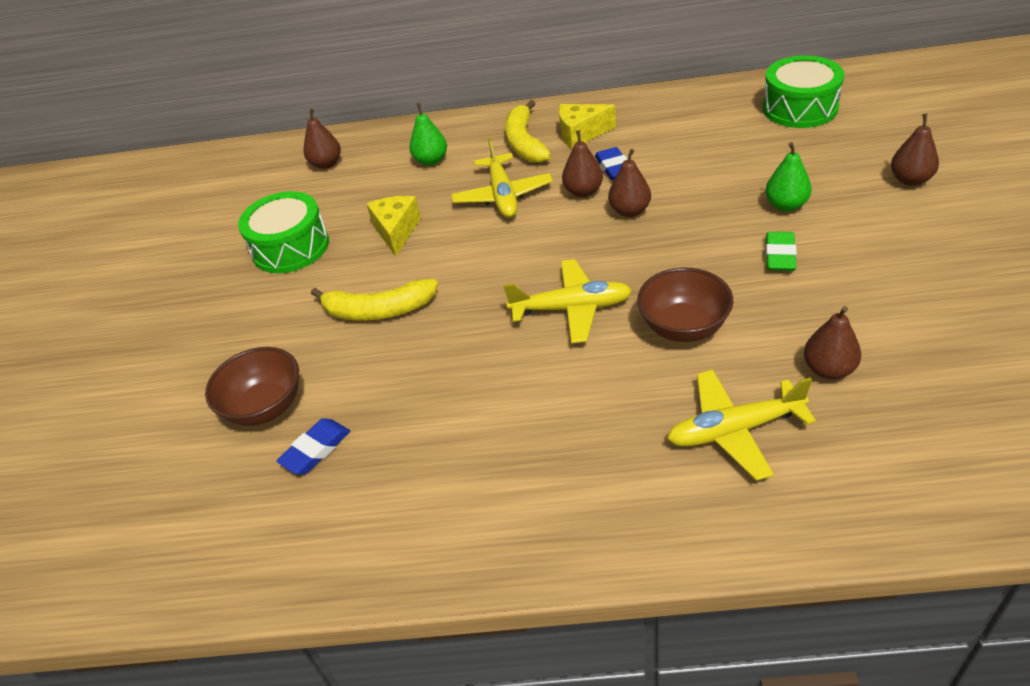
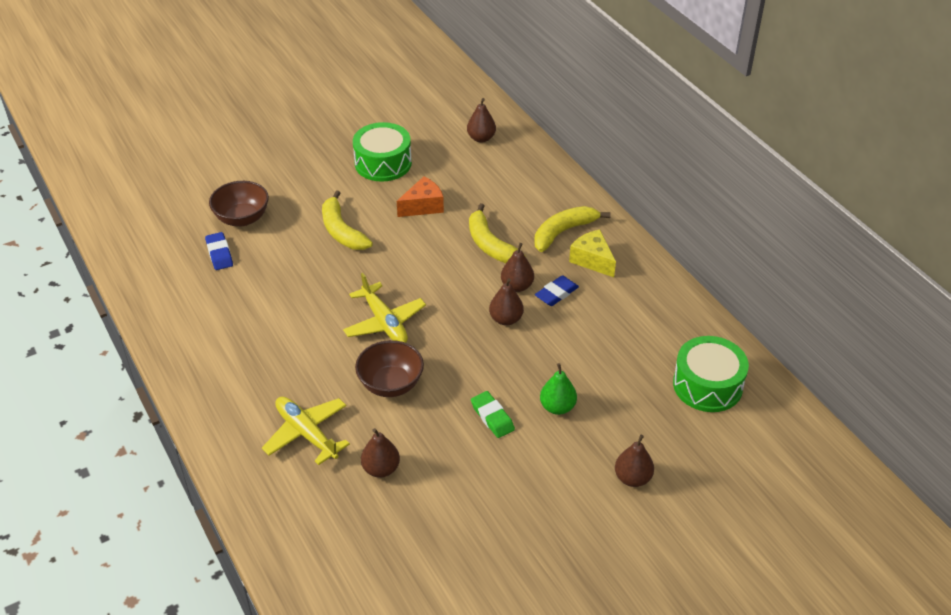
camera: 55 degrees right, 0 degrees up
blue eraser [276,418,350,474] -> blue eraser turned 60 degrees clockwise [205,232,233,270]
yellow cheese [367,196,421,256] -> orange cheese [397,176,444,217]
green pear [409,103,447,166] -> none
yellow plane [451,137,553,218] -> yellow banana [469,203,525,263]
green eraser [765,232,797,271] -> green eraser turned 75 degrees clockwise [471,391,515,438]

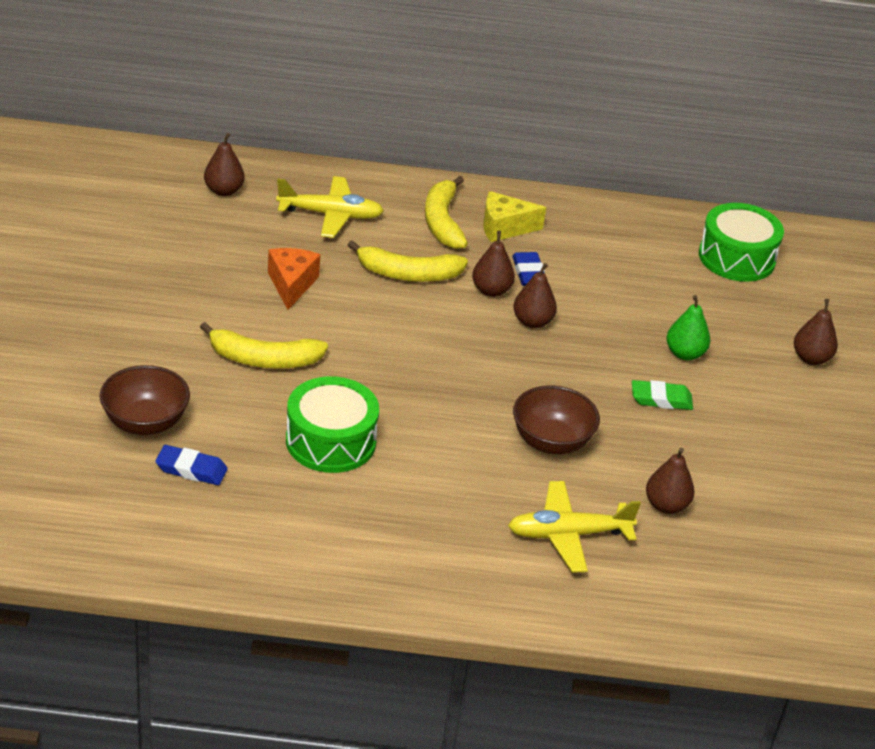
camera: 60 degrees left, 5 degrees down
yellow plane [343,273,426,343] -> yellow plane moved to [276,176,384,238]
green drum [353,122,412,182] -> green drum moved to [286,376,379,473]

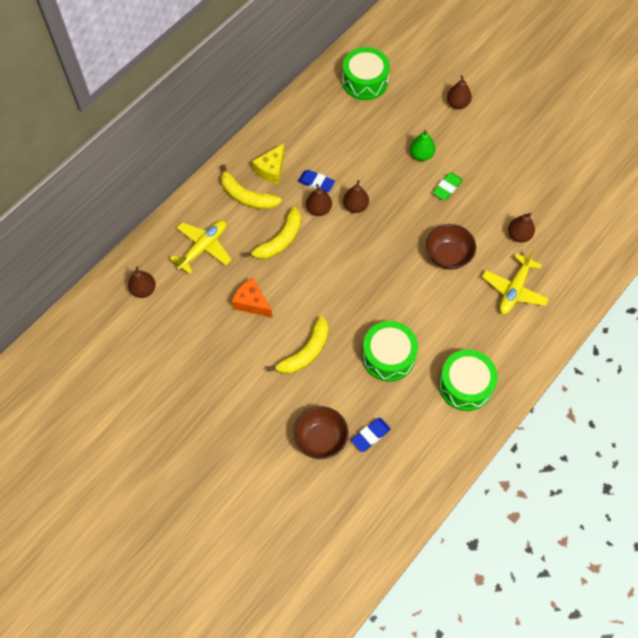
camera: 50 degrees left, 25 degrees up
none -> green drum [439,350,498,411]

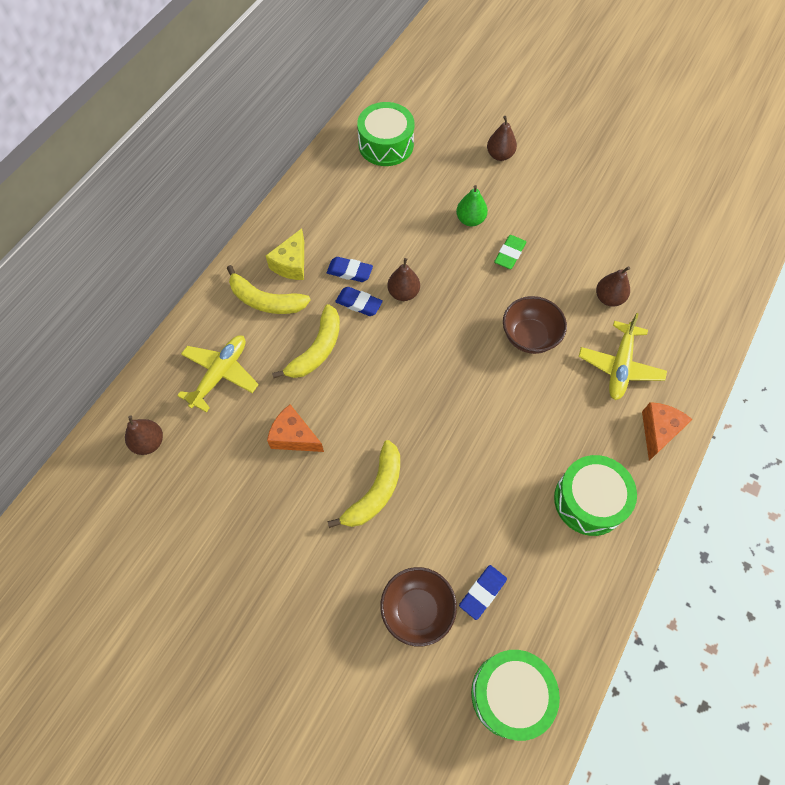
camera: 10 degrees left, 0 degrees up
brown pear [306,184,332,216] -> blue eraser [335,287,383,316]
green drum [362,321,418,382] -> green drum moved to [471,650,560,741]
none -> orange cheese [642,402,693,461]

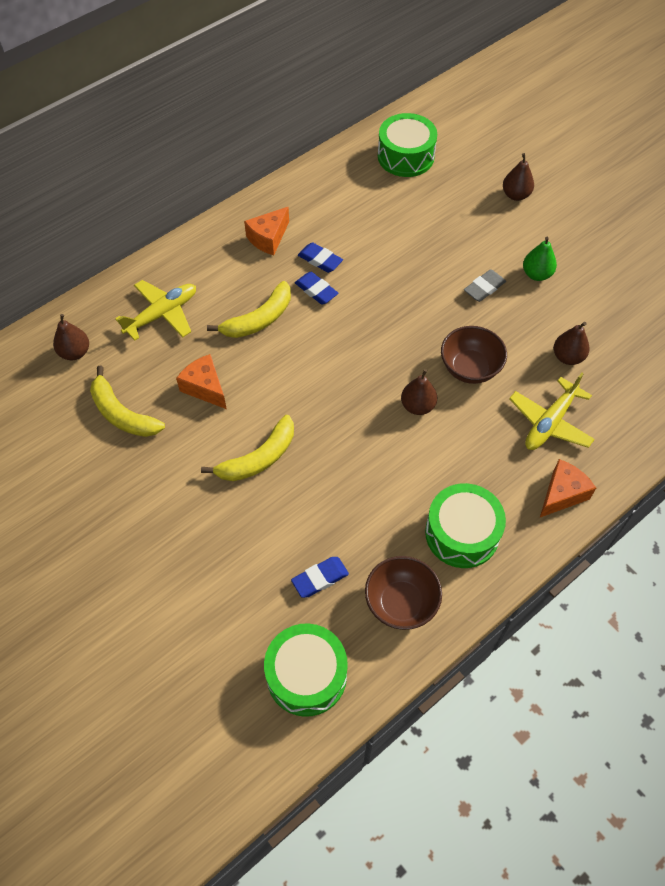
camera: 20 degrees right, 5 degrees down
yellow banana [227,265,311,314] -> yellow banana moved to [90,366,165,437]
yellow cheese [266,228,304,280] -> orange cheese [244,207,289,255]
brown bowl [380,567,457,647] -> brown bowl moved to [365,556,442,630]
brown pear [388,258,420,301] -> brown pear moved to [401,369,437,415]
green pear [456,185,488,226] -> green pear moved to [523,237,557,281]
green eraser [494,235,526,269] -> grey eraser [464,269,506,302]

